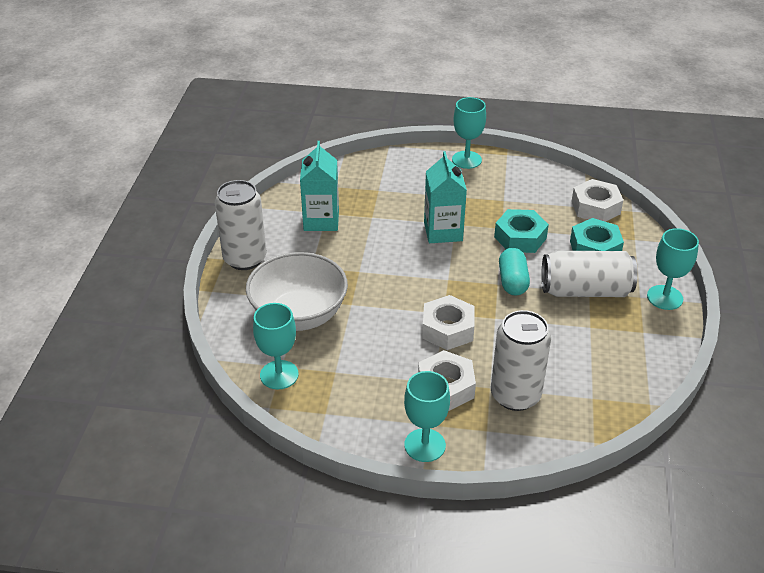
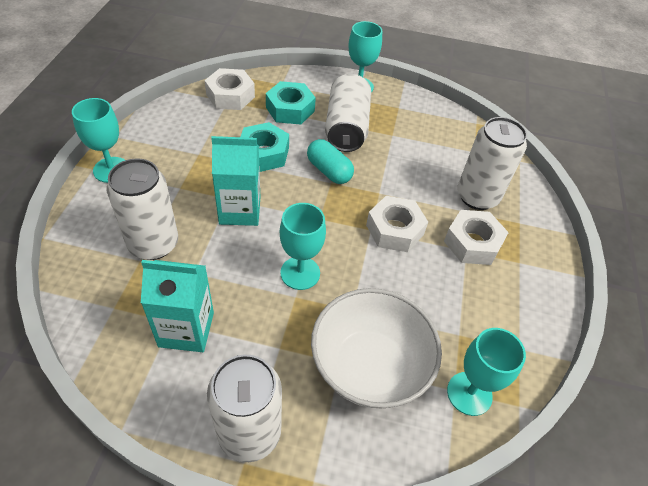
camera: 90 degrees left, 10 degrees up
turquoise goblet [404,371,450,462] -> turquoise goblet moved to [280,203,326,290]
turquoise capsule [499,248,530,296] -> turquoise capsule turned 45 degrees clockwise [307,139,354,184]
none -> white can [107,158,178,260]

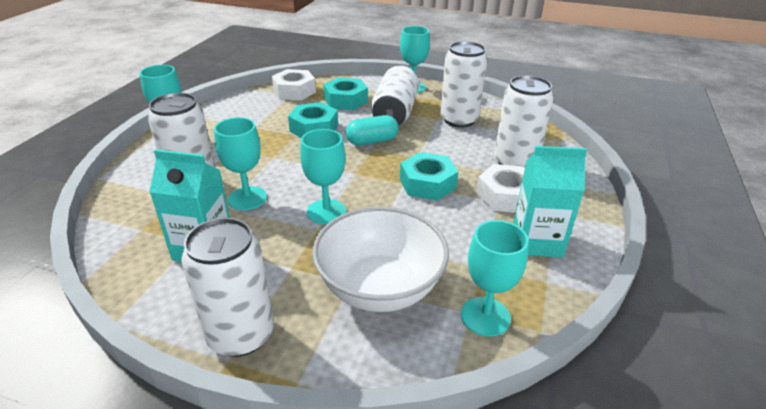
camera: 10 degrees right, 15 degrees down
turquoise carton [211,136,260,226] -> turquoise carton moved to [513,146,587,258]
turquoise capsule [307,139,354,184] -> turquoise capsule turned 75 degrees counterclockwise [346,115,399,145]
white nut [366,196,428,252] -> turquoise nut [400,152,458,201]
none -> turquoise goblet [214,117,267,210]
none -> white can [440,41,488,128]

